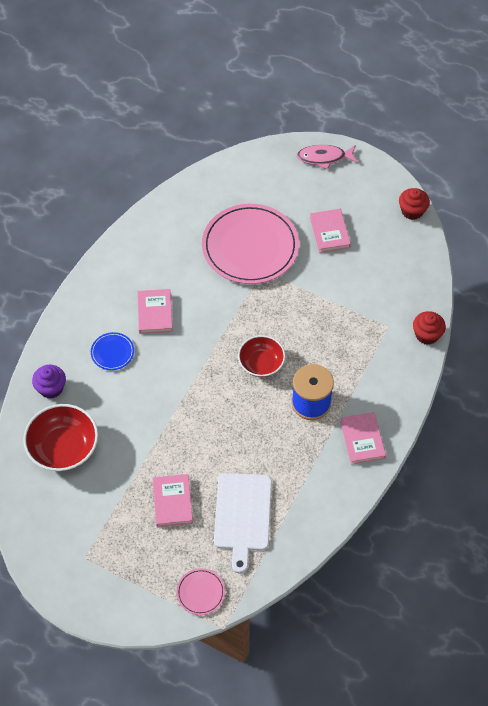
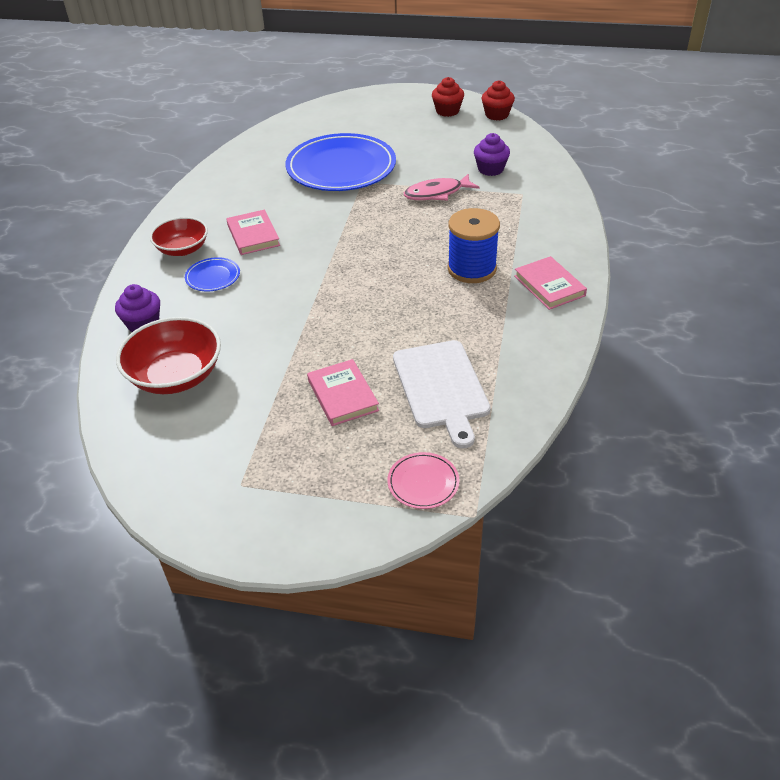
camera: 15 degrees left, 15 degrees down
pink plate [202,204,299,284] -> blue plate [286,133,396,191]
red bowl [238,335,285,377] -> red bowl moved to [150,217,208,256]
pink fish [296,145,358,170] -> pink fish moved to [404,174,480,201]
pink book [310,209,351,253] -> none
red cupcake [413,311,446,345] -> red cupcake moved to [432,77,464,117]
none -> purple cupcake [474,133,510,176]

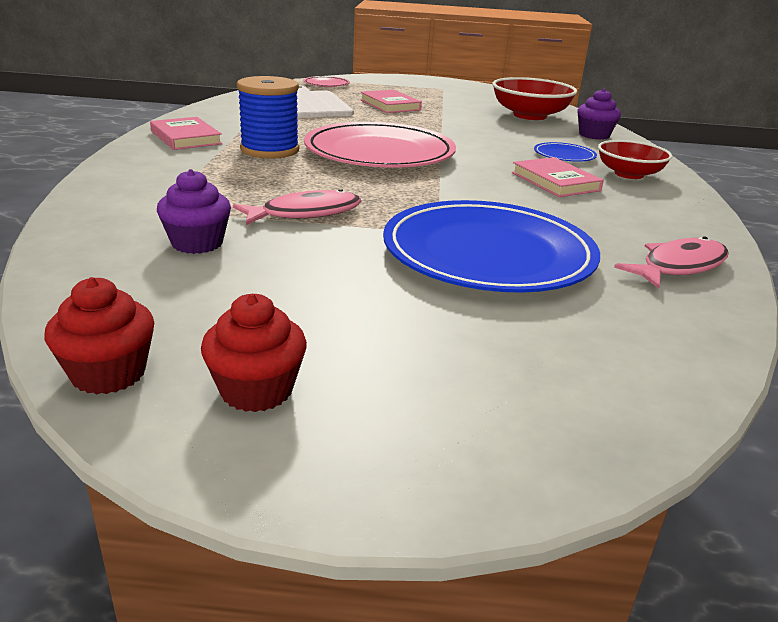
camera: 170 degrees right, 15 degrees down
none -> pink plate [304,122,456,168]
none -> pink fish [614,237,729,289]

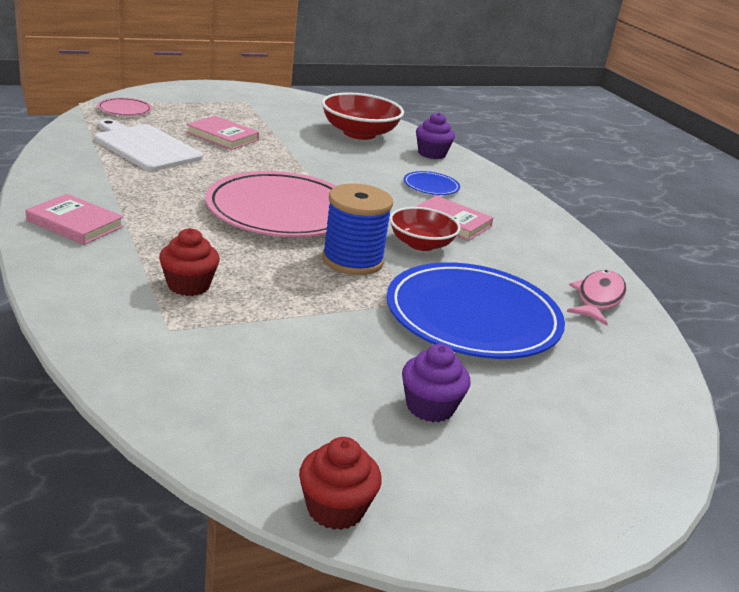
camera: 30 degrees left, 0 degrees up
purple cupcake [157,169,231,254] -> purple cupcake moved to [402,344,471,422]
red cupcake [201,294,307,412] -> red cupcake moved to [159,228,220,296]
pink fish [233,189,361,225] -> none
blue spool [237,76,299,159] -> blue spool moved to [322,184,393,275]
red bowl [598,140,672,179] -> red bowl moved to [389,207,460,251]

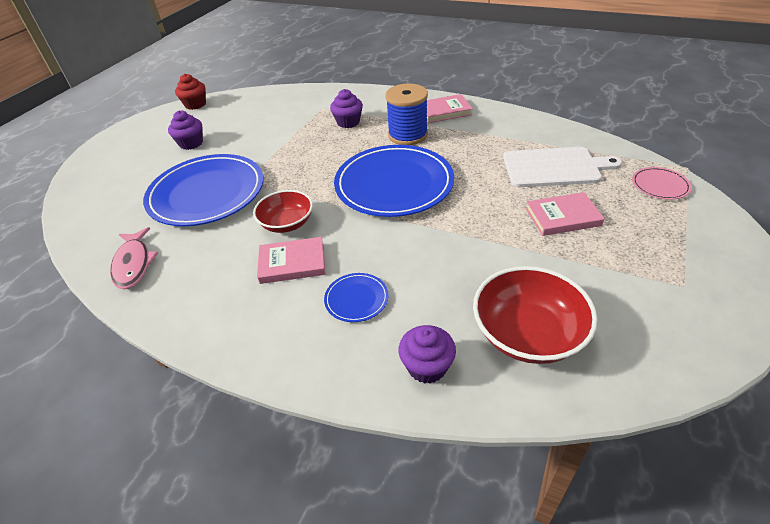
camera: 145 degrees right, 15 degrees up
red cupcake [159,228,220,296] -> purple cupcake [330,89,363,128]
pink plate [205,171,336,237] -> blue plate [334,145,454,217]
blue spool [322,184,393,275] -> blue spool moved to [386,83,428,145]

